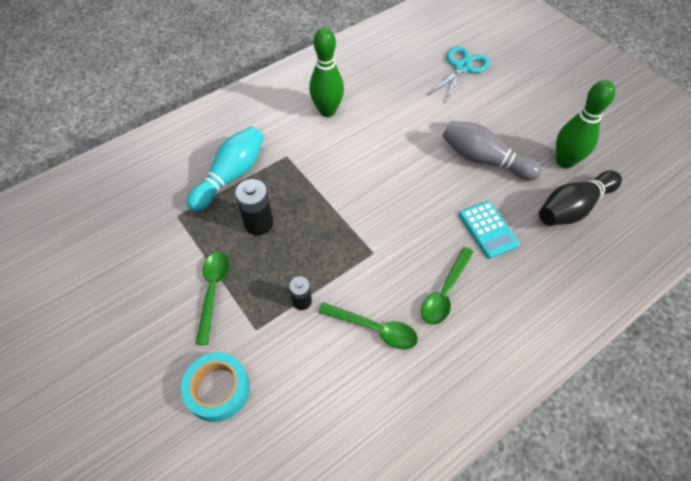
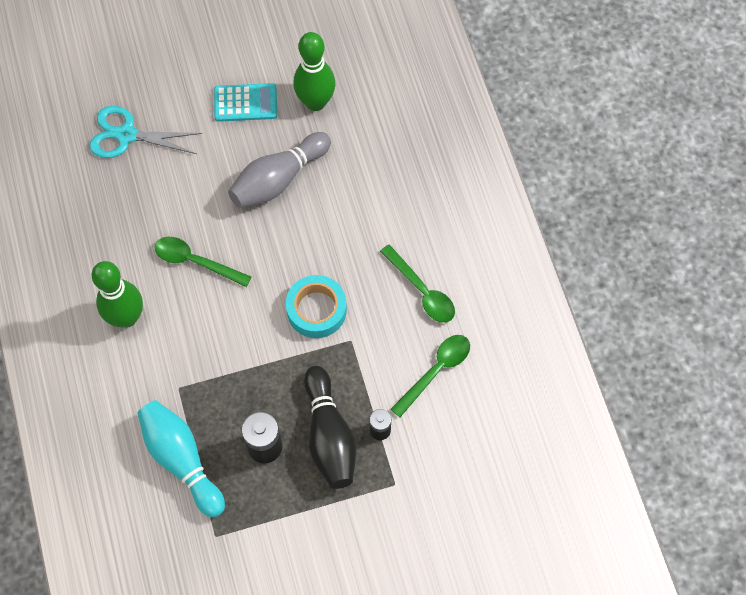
camera: 70 degrees left, 10 degrees up
turquoise tape [181,352,250,422] -> turquoise tape moved to [286,275,347,338]
green spoon [196,252,229,345] -> green spoon moved to [155,237,251,287]
turquoise scissors [428,46,490,102] -> turquoise scissors turned 45 degrees counterclockwise [89,106,202,158]
turquoise calculator [459,201,520,259] -> turquoise calculator moved to [214,83,277,122]
black bowling pin [539,170,622,225] -> black bowling pin moved to [304,366,356,489]

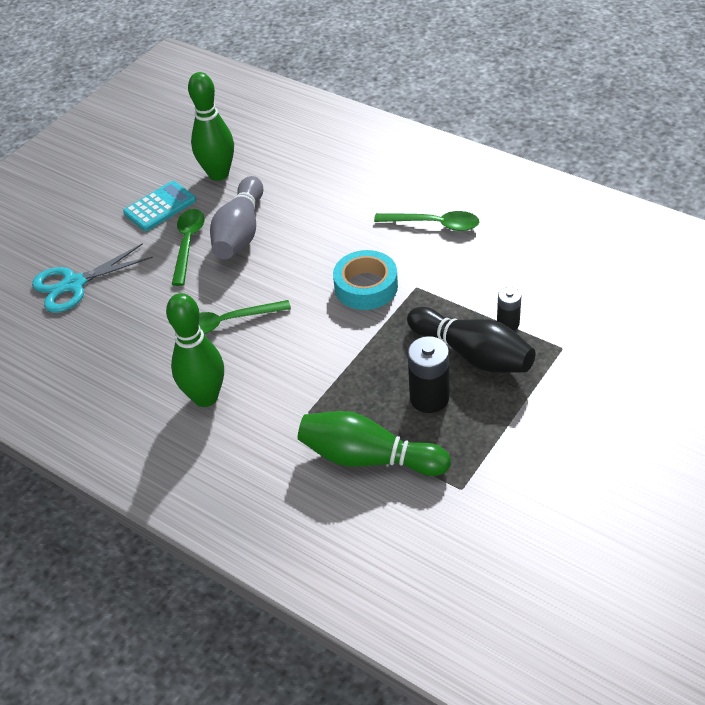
camera: 35 degrees left, 20 degrees down
turquoise bowling pin [137,400,225,518] -> green bowling pin [298,411,451,476]
green spoon [391,335,470,417] -> green spoon moved to [172,209,205,286]

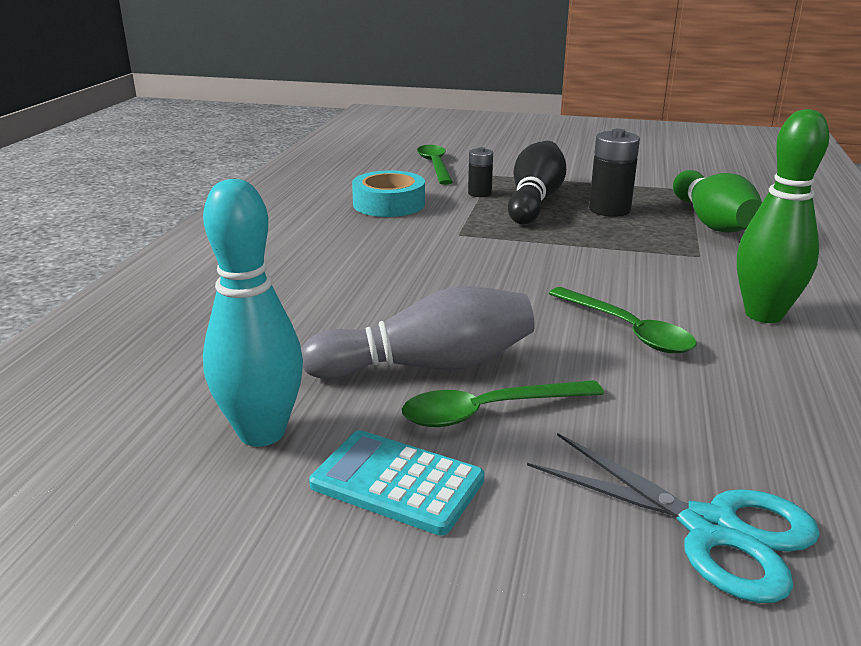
camera: 115 degrees left, 20 degrees down
green bowling pin [188,72,234,181] -> turquoise bowling pin [203,179,303,447]
turquoise tape [333,250,398,310] -> turquoise tape moved to [352,170,425,217]
green spoon [374,211,479,231] -> green spoon moved to [417,145,453,185]

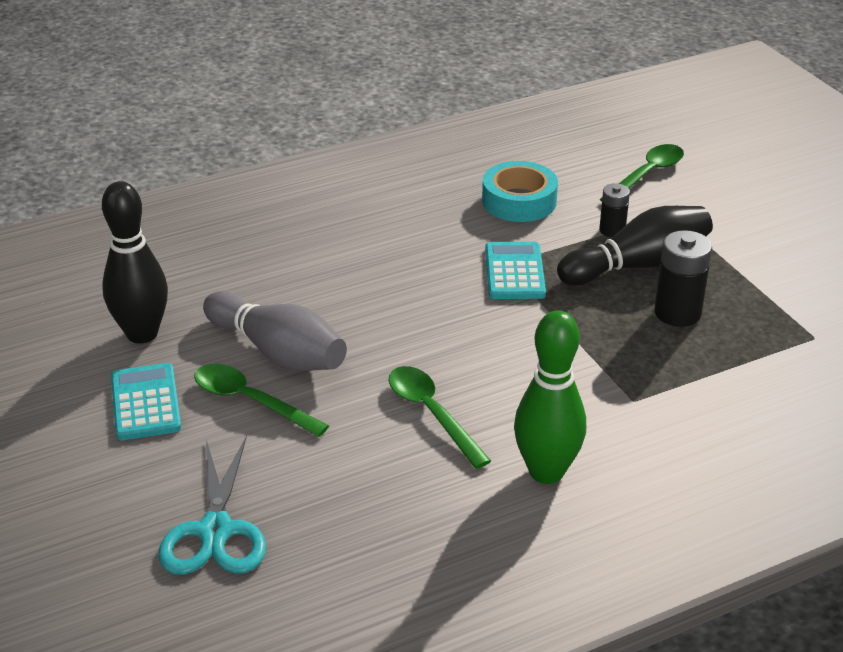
camera: 50 degrees right, 10 degrees up
turquoise bowling pin [203,179,303,447] -> black bowling pin [102,181,168,343]
green spoon [548,287,697,353] -> green spoon turned 135 degrees clockwise [388,366,491,469]
green bowling pin [673,170,762,233] -> none
none -> turquoise calculator [485,242,546,299]

